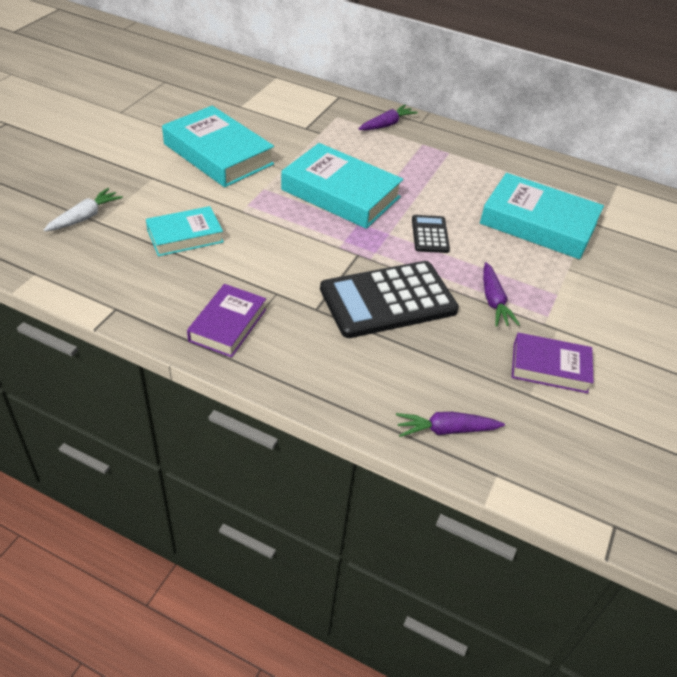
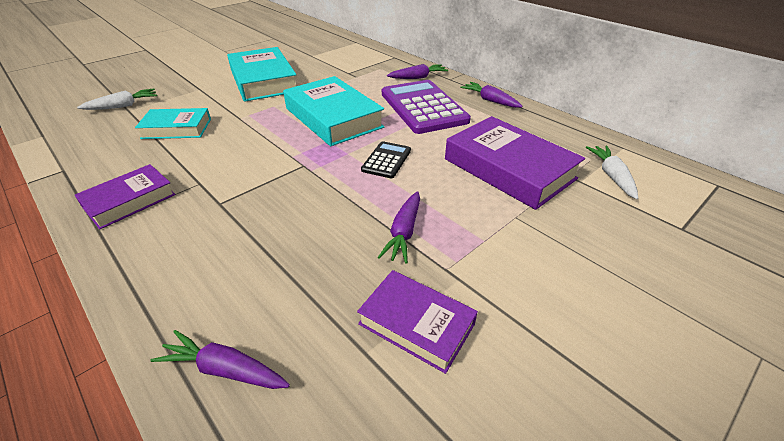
camera: 25 degrees right, 5 degrees down
black calculator [320,261,459,338] -> none
turquoise book [480,173,604,259] -> purple book [445,116,585,210]
none -> purple calculator [382,80,471,134]
none -> purple carrot [460,82,523,108]
none -> white carrot [586,146,638,199]

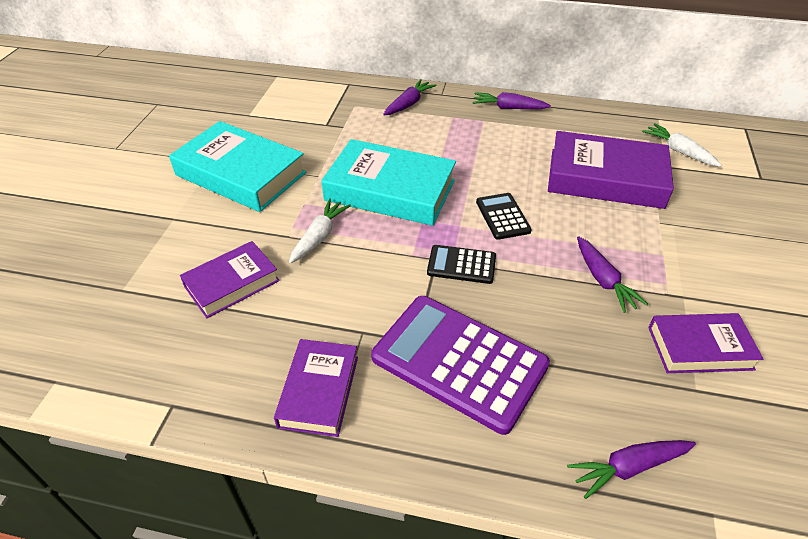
camera: 35 degrees left, 5 degrees up
white carrot [77,89,157,110] -> white carrot moved to [289,199,351,263]
turquoise book [135,108,211,139] -> purple book [180,241,280,318]
purple calculator [382,80,471,134] -> purple calculator moved to [371,296,550,435]
none -> black calculator [427,245,496,284]

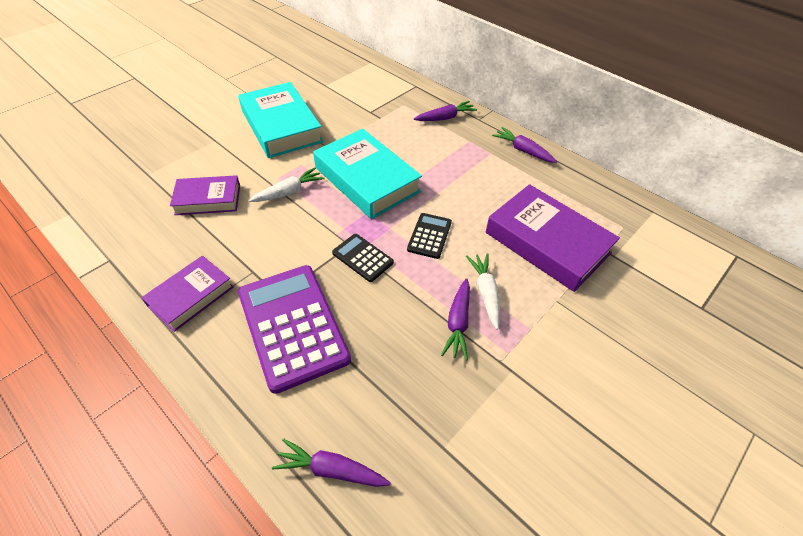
camera: 30 degrees right, 5 degrees up
white carrot [642,123,722,167] -> white carrot moved to [466,253,500,330]
purple book [648,313,764,373] -> none

